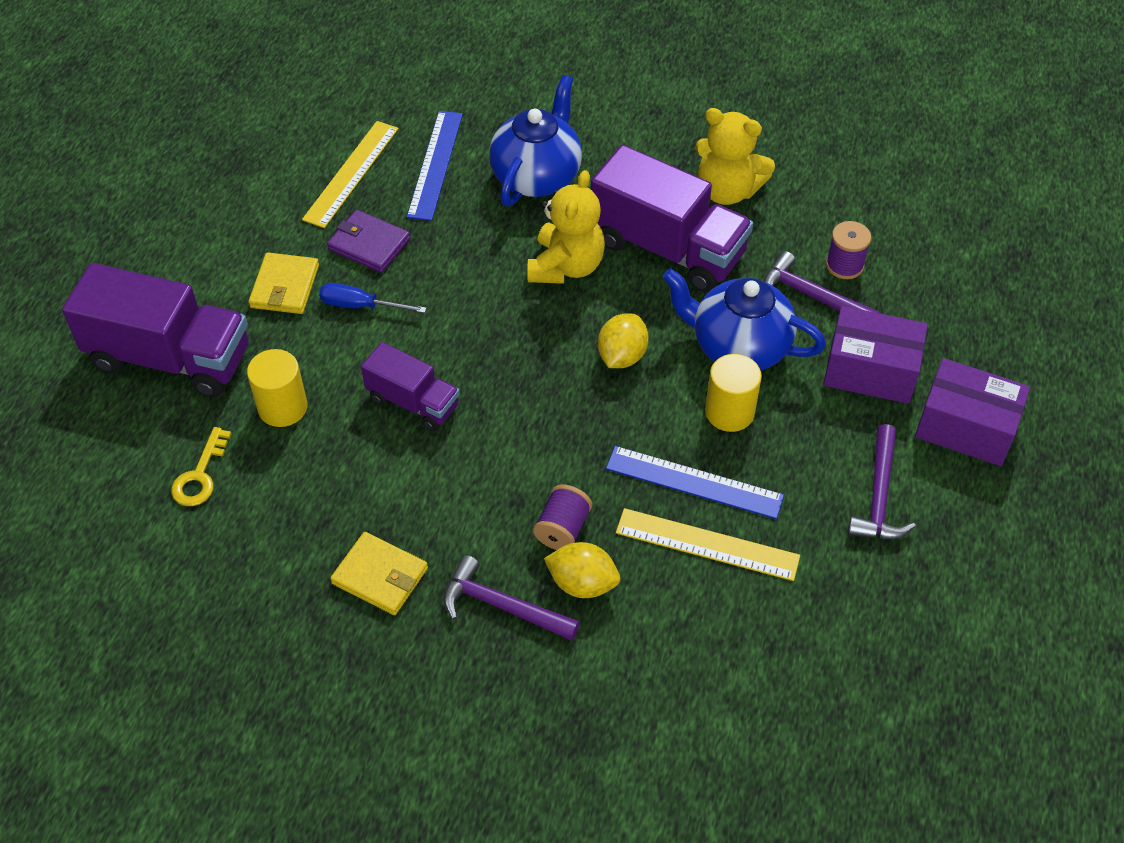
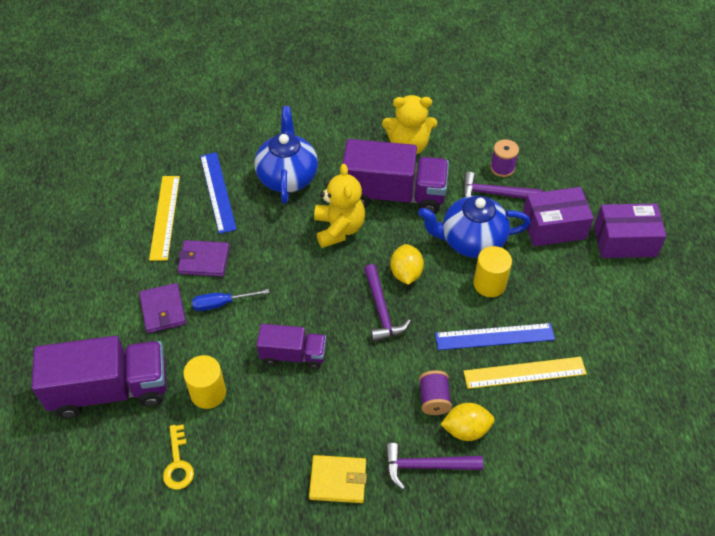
camera: 25 degrees left, 0 degrees up
yellow wallet [249,252,319,314] -> purple wallet [139,283,186,333]
purple hammer [848,424,916,539] -> purple hammer moved to [364,264,411,342]

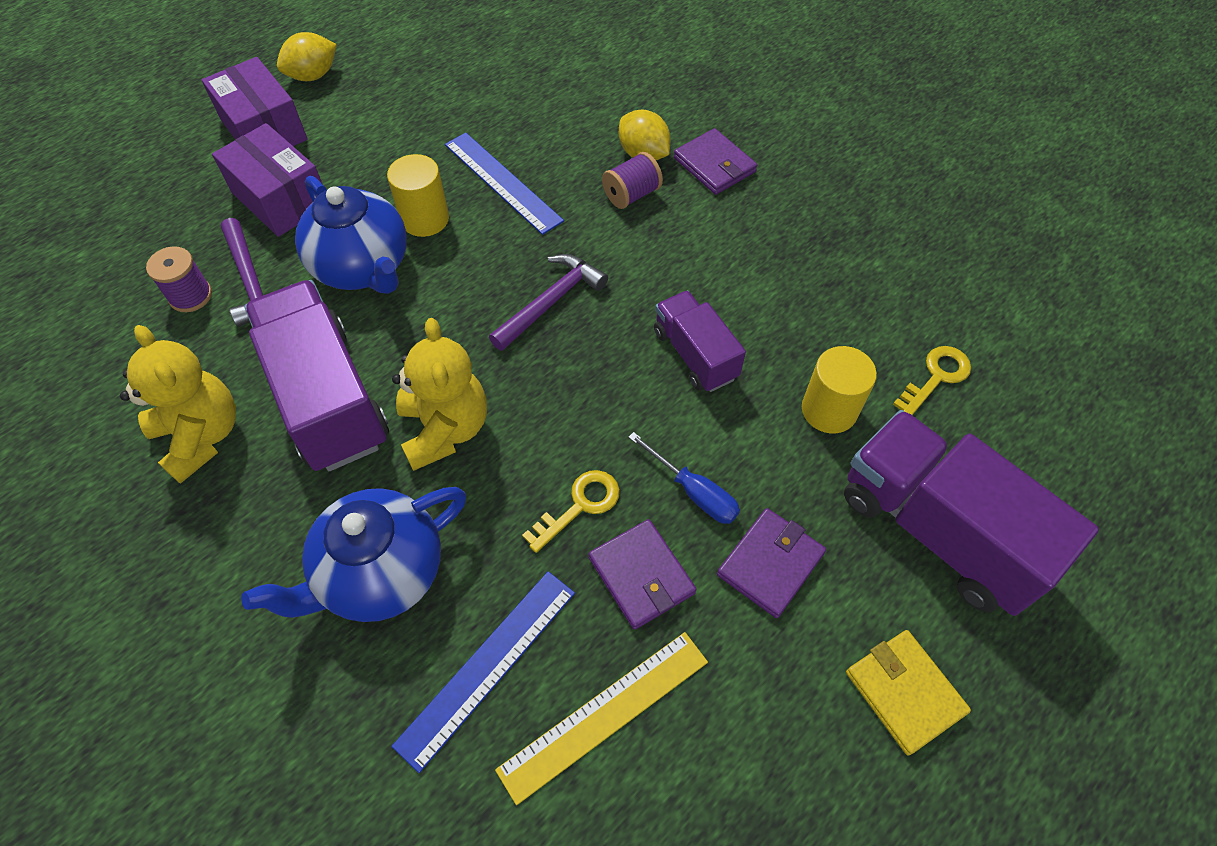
camera: 125 degrees left, 5 degrees up
yellow wallet [309,455,367,503] -> yellow wallet moved to [846,630,971,755]
yellow teddy bear [314,164,365,248] -> yellow teddy bear turned 120 degrees clockwise [392,318,487,471]
purple hammer [385,443,483,489] -> purple wallet [674,128,757,195]
yellow lemon [390,244,424,285] -> yellow lemon moved to [277,32,337,81]
yellow ruler [463,357,587,389] -> none
none -> yellow key [522,470,620,553]

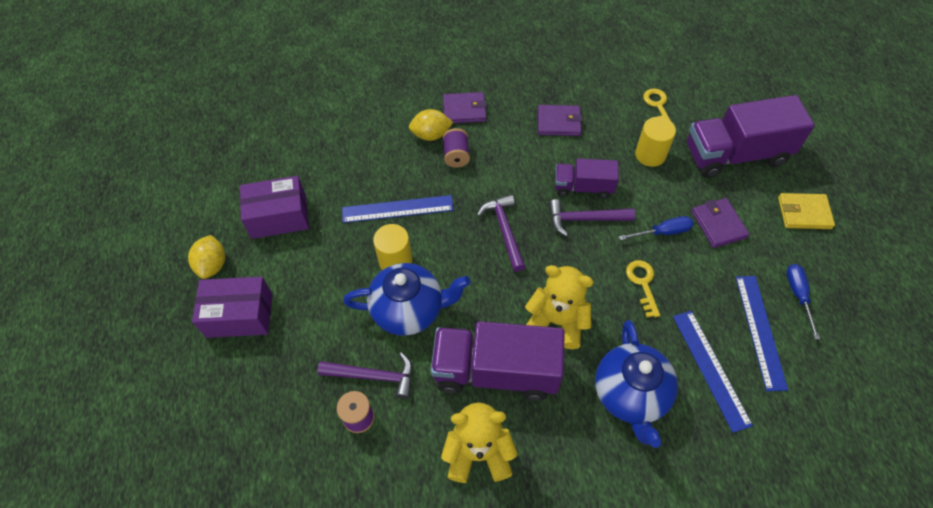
camera: 55 degrees left, 0 degrees up
purple box [212,123,322,237] -> purple box moved to [240,176,309,239]
yellow ruler [495,632,708,805] -> blue ruler [736,276,788,391]
purple wallet [589,519,696,630] -> purple wallet moved to [538,105,582,136]
none -> purple hammer [549,199,635,236]
none -> blue screwdriver [786,264,820,340]

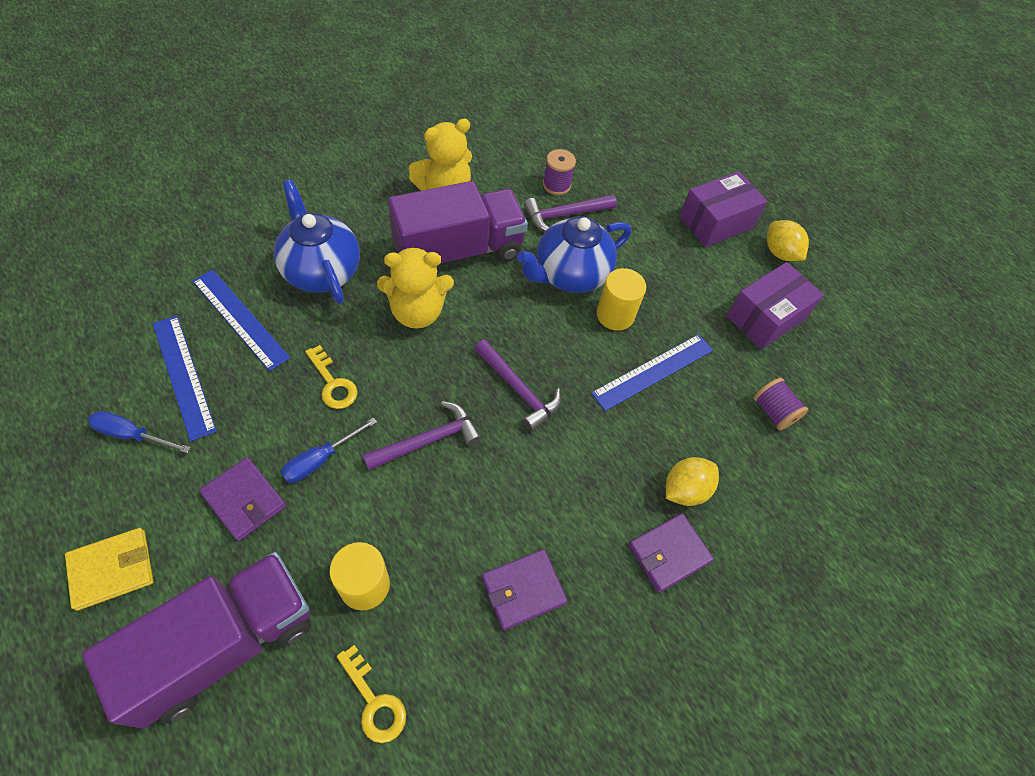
camera: 145 degrees right, 0 degrees up
purple spool [443,128,470,168] -> purple spool moved to [754,378,808,430]
purple truck [555,158,619,199] -> none
blue screwdriver [786,264,820,340] -> blue screwdriver turned 135 degrees clockwise [88,411,191,453]

